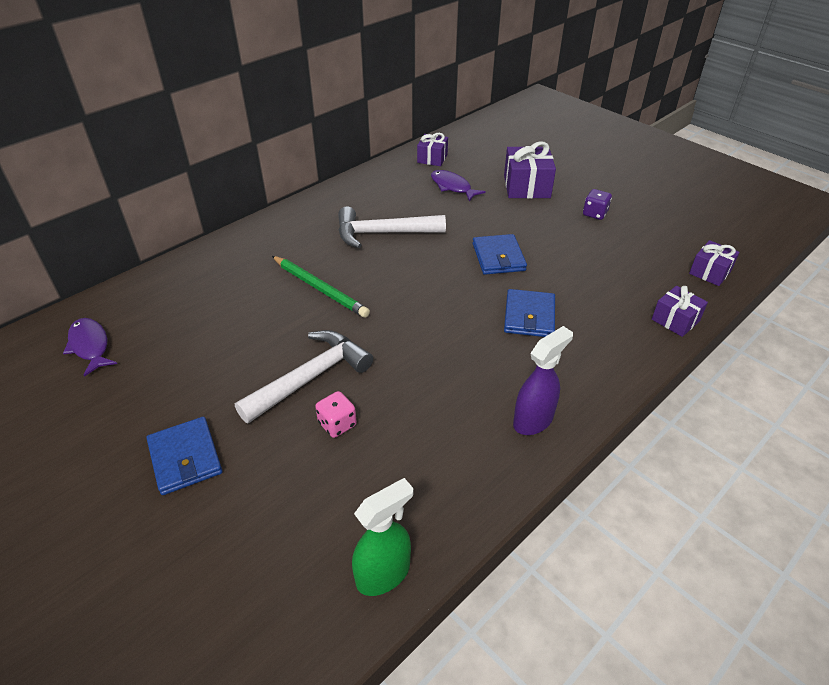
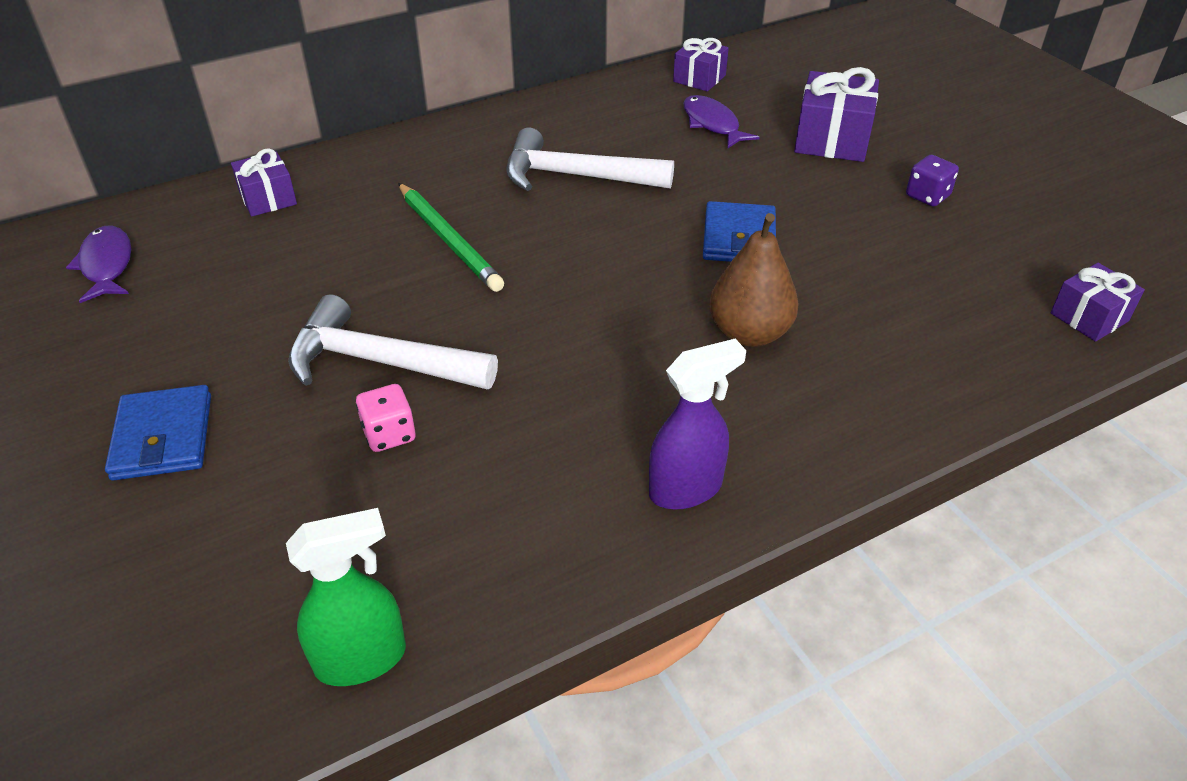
camera: 15 degrees right, 0 degrees up
white hammer [235,330,373,423] -> white hammer turned 135 degrees counterclockwise [288,294,498,389]
blue wallet [504,289,555,337] -> brown pear [709,213,799,347]
purple gift [652,286,708,337] -> purple gift moved to [231,148,297,217]

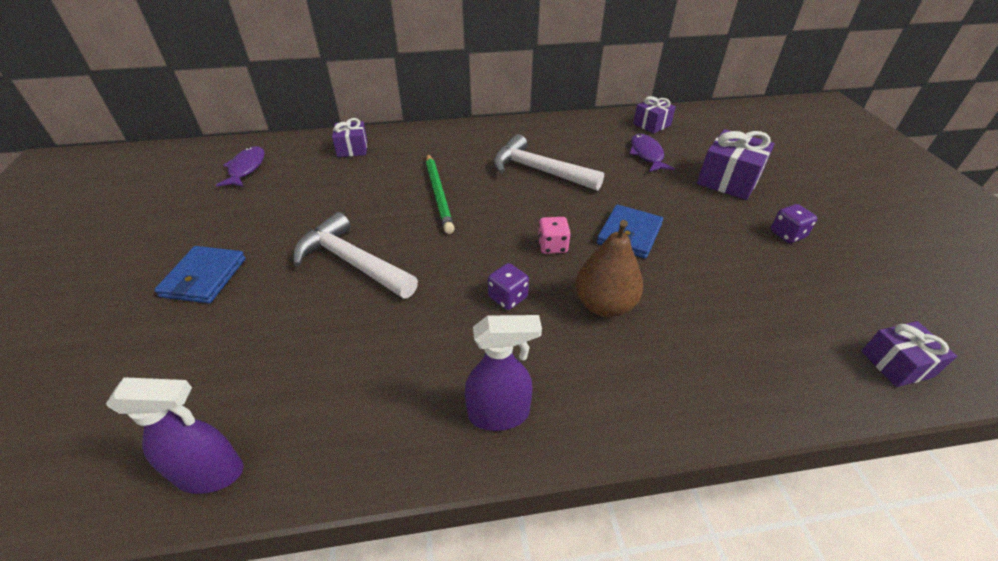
camera: 20 degrees right, 0 degrees up
green spray bottle [286,508,406,686] -> purple spray bottle [106,377,244,494]
pink dice [356,384,416,452] -> pink dice moved to [538,217,571,254]
none -> purple dice [488,263,529,310]

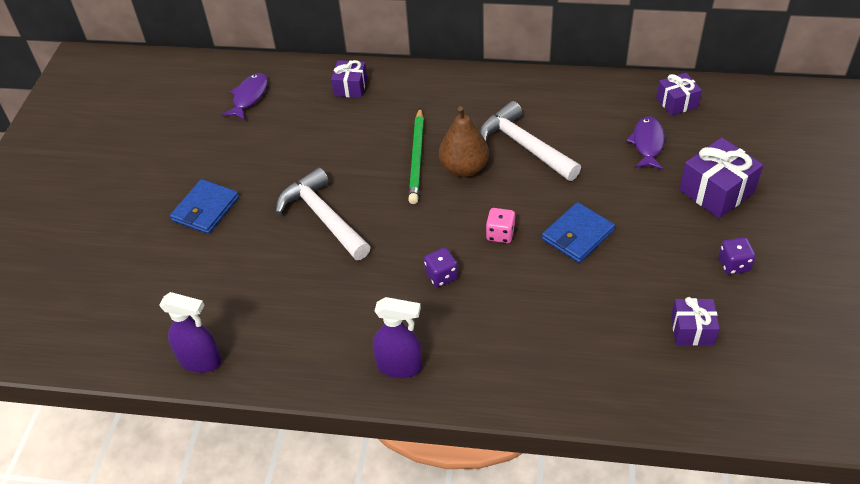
camera: 20 degrees right, 5 degrees up
brown pear [575,220,643,317] -> brown pear moved to [439,106,489,177]
purple gift [861,321,957,387] -> purple gift moved to [671,297,720,345]

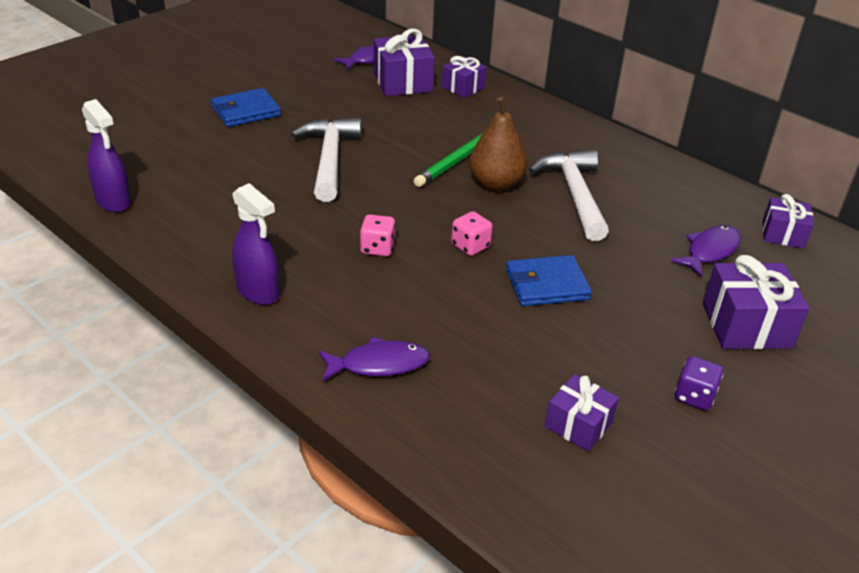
camera: 30 degrees right, 10 degrees down
purple dice [424,248,458,287] -> pink dice [360,214,396,256]
none -> purple fish [319,337,430,382]
none -> purple gift [373,28,435,96]

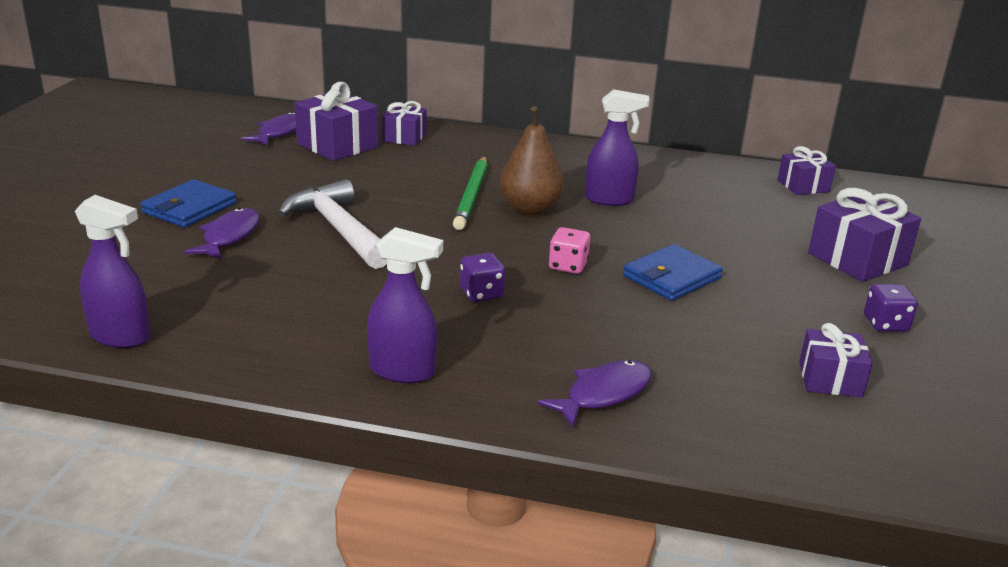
camera: 30 degrees left, 10 degrees down
pink dice [360,214,396,256] -> purple dice [460,253,505,302]
white hammer [529,150,609,241] -> purple spray bottle [585,89,649,206]
purple fish [671,225,741,277] -> purple fish moved to [184,208,260,259]

